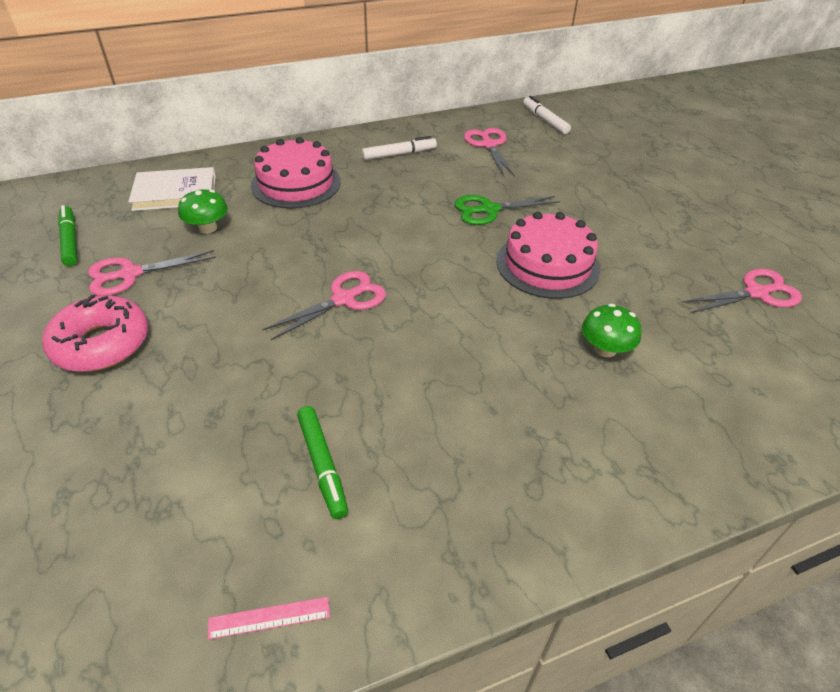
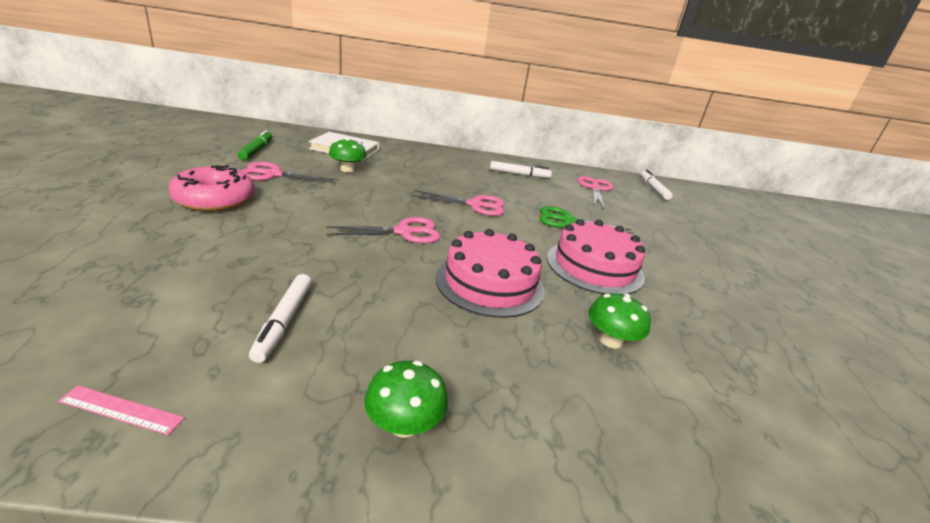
camera: 20 degrees right, 15 degrees down
pink cake [251,137,341,209] -> pink cake moved to [436,229,544,318]
green marker [297,406,348,519] -> white marker [249,274,312,363]
pink scissors [682,269,802,313] -> pink scissors moved to [412,190,505,216]
none -> green mushroom [364,361,448,438]

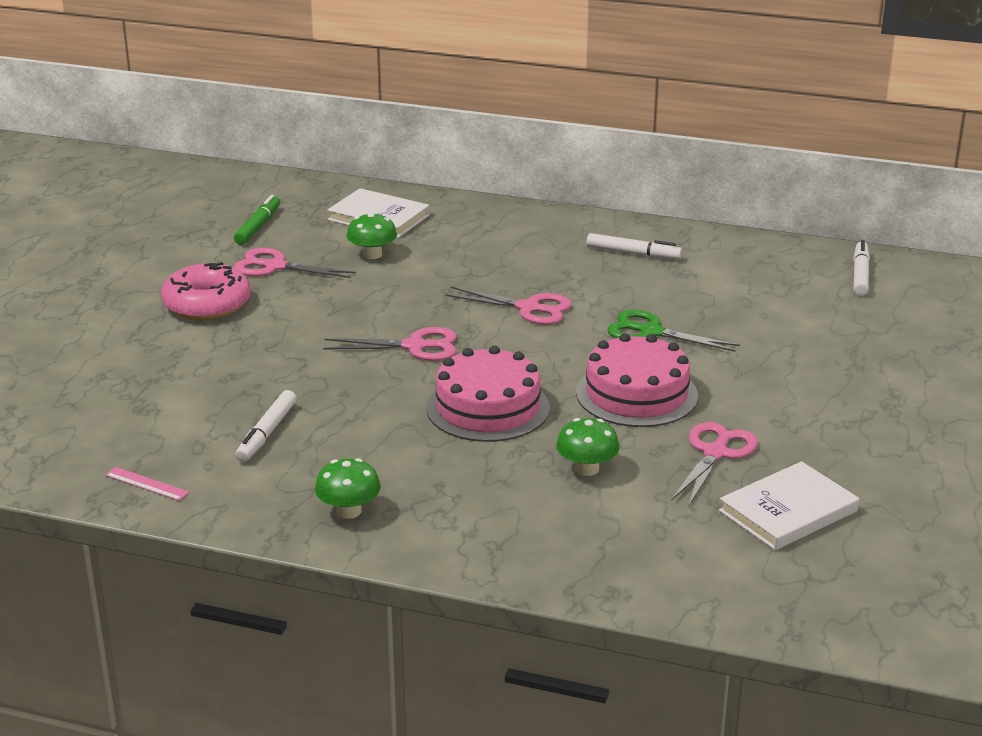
camera: 20 degrees right, 0 degrees up
pink scissors [578,176,613,209] -> pink scissors moved to [671,422,758,507]
none -> white book [719,461,859,550]

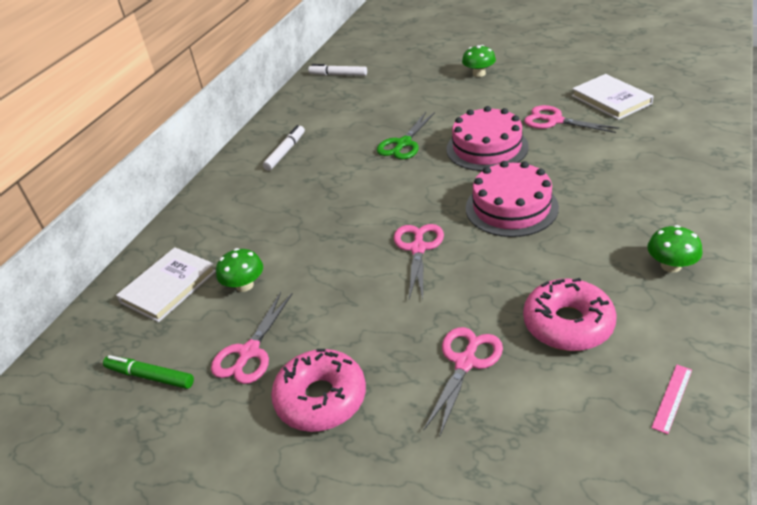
camera: 80 degrees left, 10 degrees up
white marker [235,390,296,462] -> pink donut [523,278,616,351]
pink scissors [445,287,571,325] -> pink scissors moved to [424,327,503,435]
green mushroom [556,418,620,476] -> green mushroom moved to [462,45,496,77]

